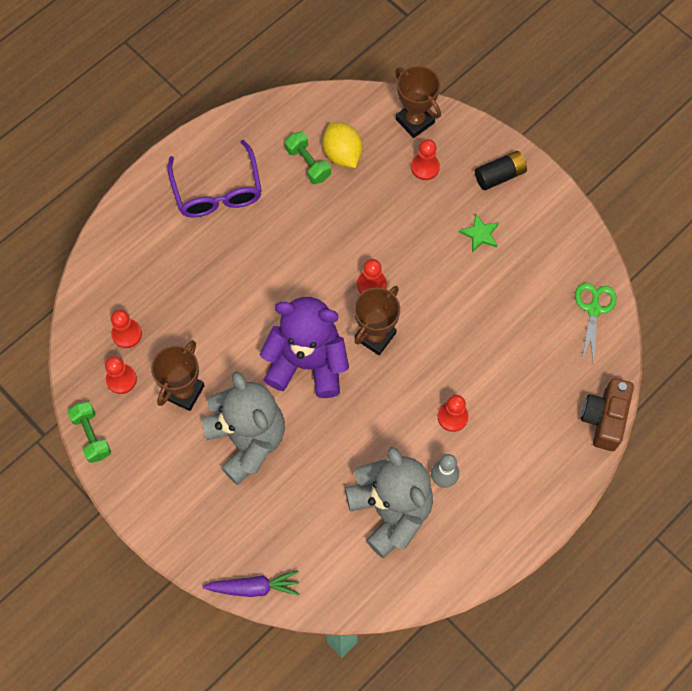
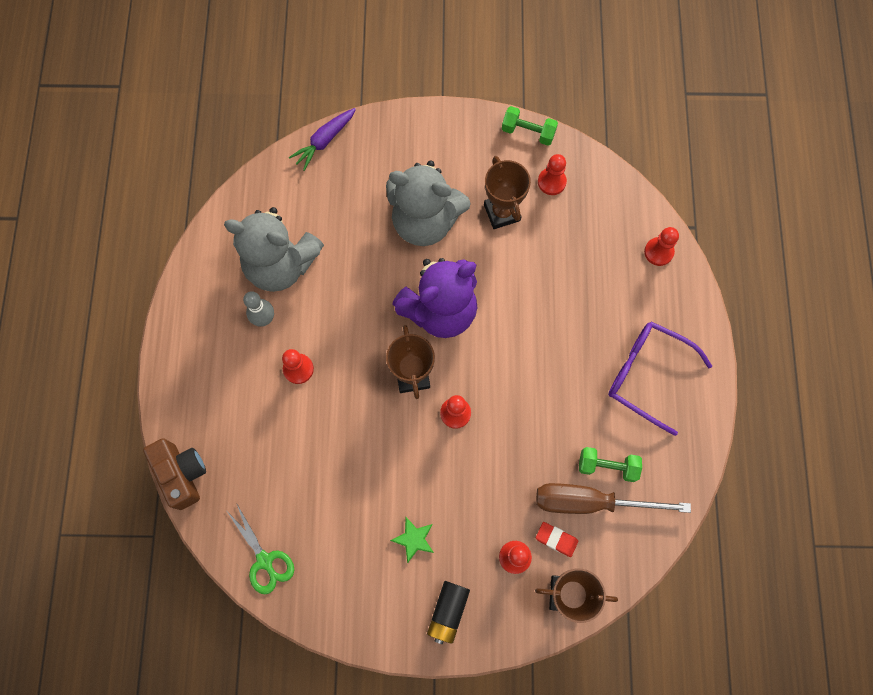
camera: 135 degrees right, 5 degrees up
red pawn [111,310,142,348] -> red pawn moved to [644,227,679,266]
yellow lemon [323,122,363,168] -> brown screwdriver [536,483,691,514]
none -> red eraser [536,522,578,557]

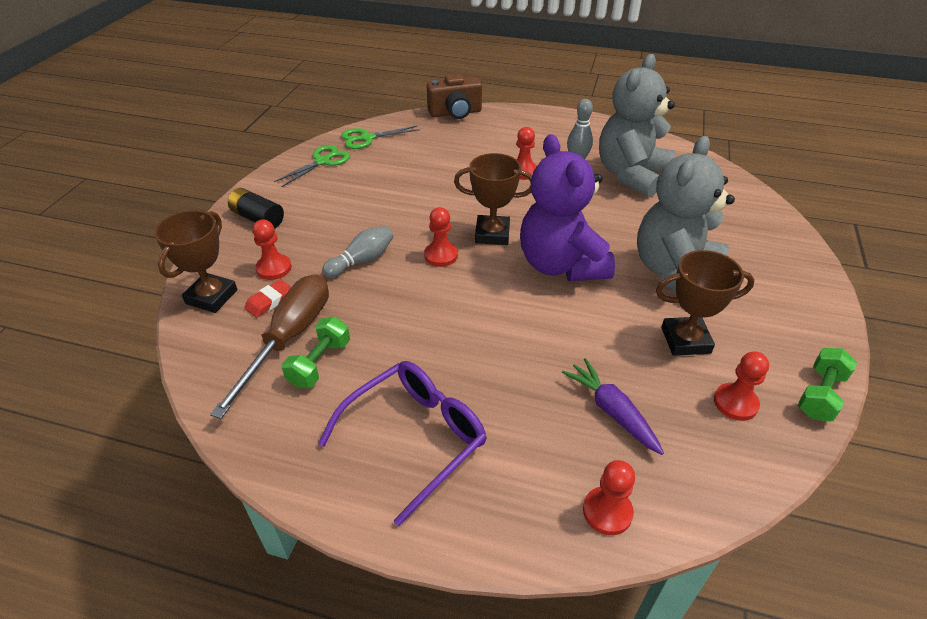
camera: 105 degrees right, 30 degrees down
purple carrot [289,108,356,171] -> purple carrot moved to [562,358,664,455]
green star [390,517,434,563] -> none
none -> green scissors [274,145,350,187]
none -> grey bowling pin [322,226,393,278]

